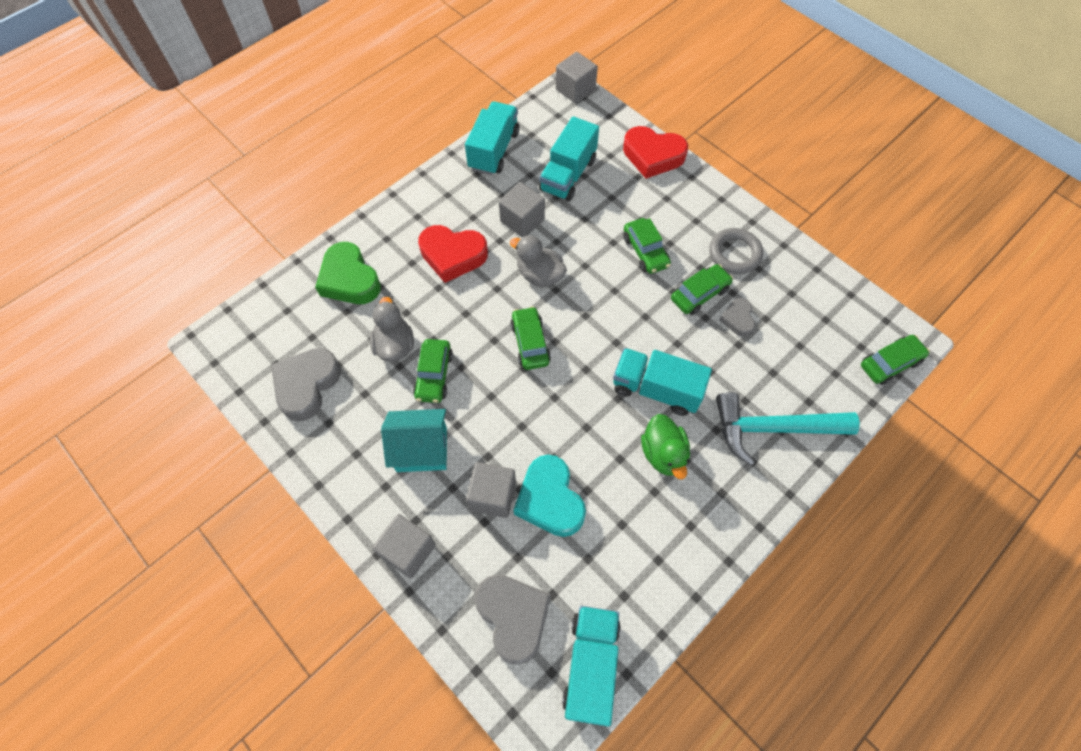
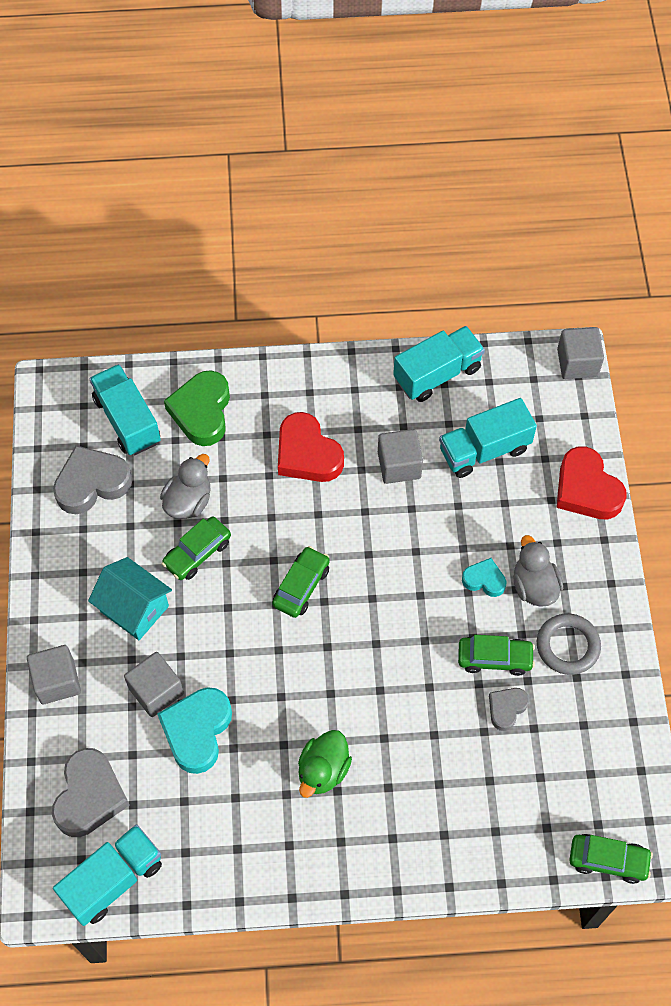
camera: 40 degrees right, 0 degrees up
grey duck [510,235,567,288] -> grey duck moved to [513,535,563,607]
turquoise truck [613,348,712,416] -> turquoise truck moved to [90,364,161,455]
green car [623,218,671,274] -> turquoise heart [462,558,506,597]
turquoise hammer [716,392,860,466] -> none

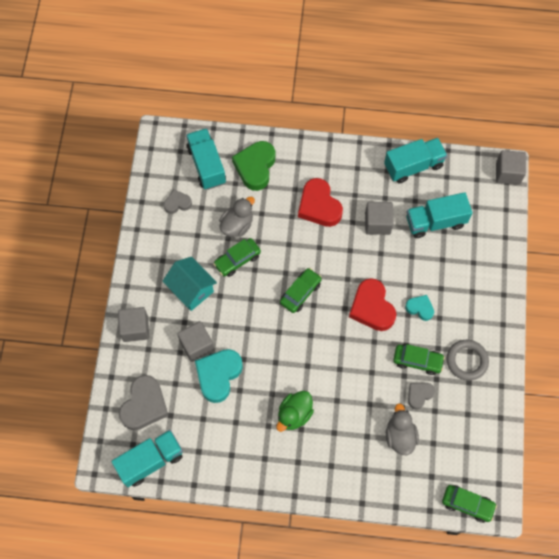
camera: 10 degrees right, 5 degrees up
grey heart [53,445,132,514] -> grey heart [164,189,192,214], size x0.55
grey duck [513,535,563,607] -> grey duck moved to [386,403,419,456]
red heart [556,446,627,519] -> red heart moved to [349,278,396,331]

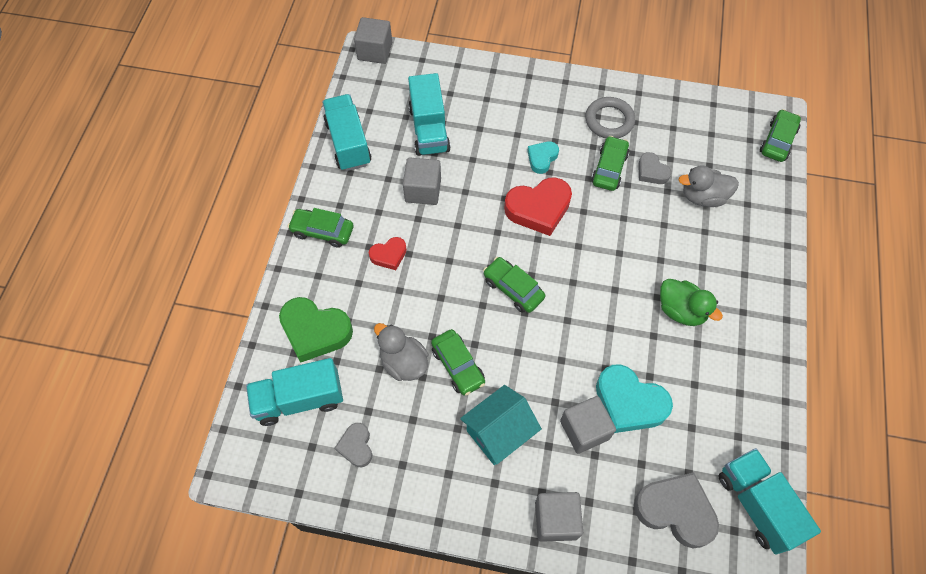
camera: 85 degrees left, 5 degrees down
red heart [298,178,343,227] -> red heart [369,237,407,270], size x0.55
none -> green car [287,208,354,248]

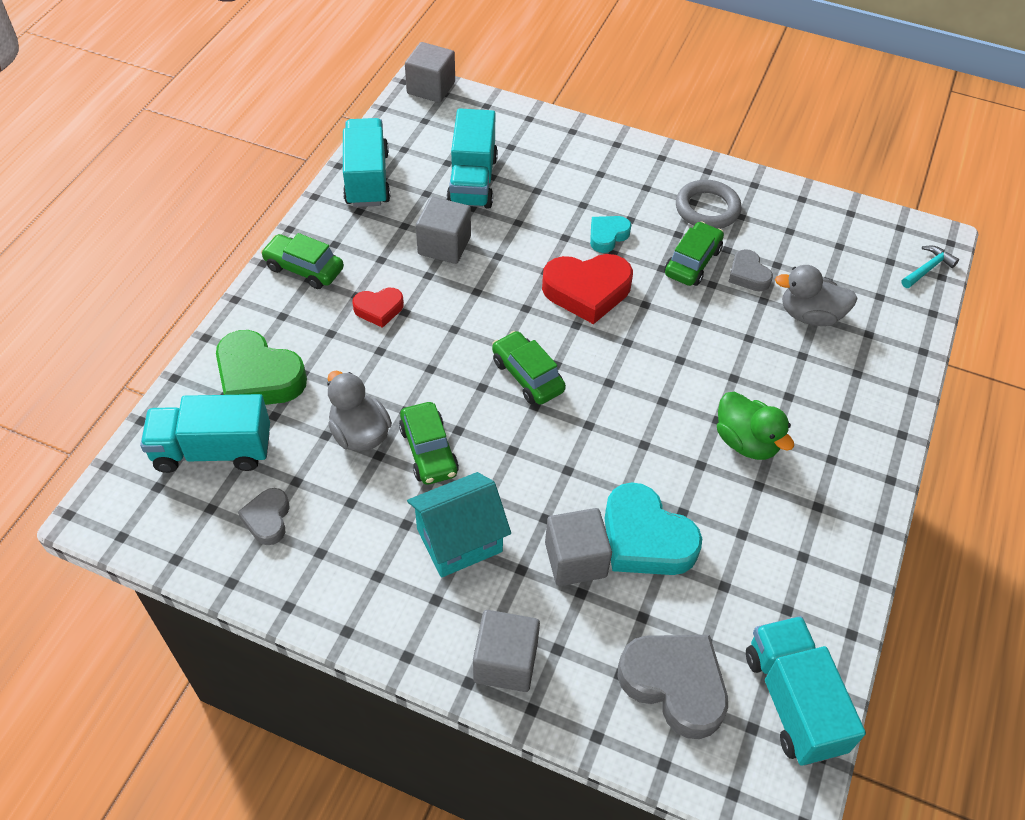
camera: 10 degrees right, 10 degrees down
green car [760,109,801,162] -> turquoise hammer [901,246,959,288]

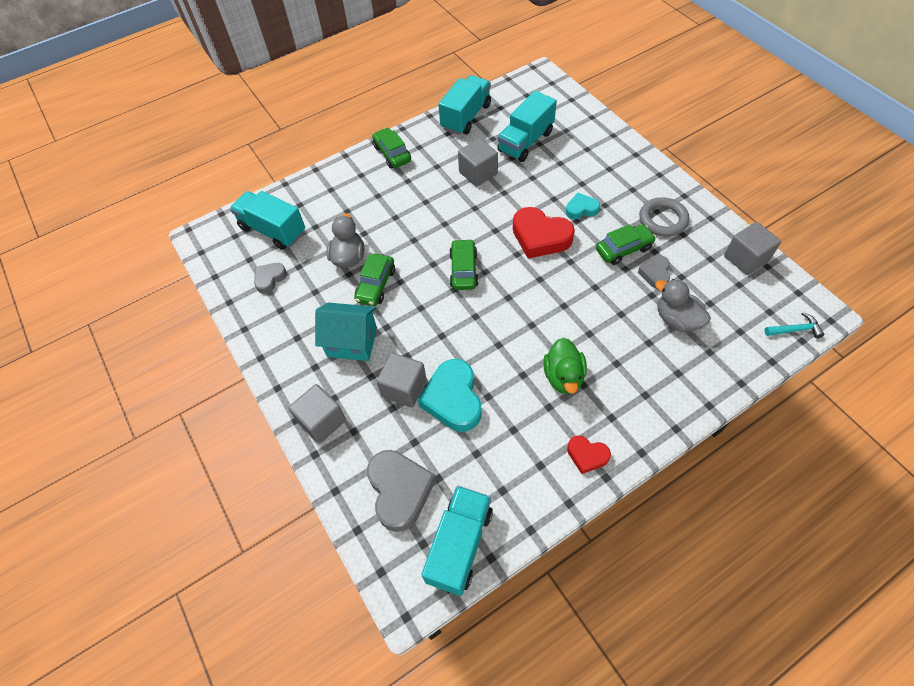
camera: 40 degrees right, 5 degrees up
green heart [216,330,307,405] -> none
red heart [352,288,404,328] -> red heart moved to [567,436,611,474]
grey cube [405,42,455,103] -> grey cube moved to [724,222,781,275]

